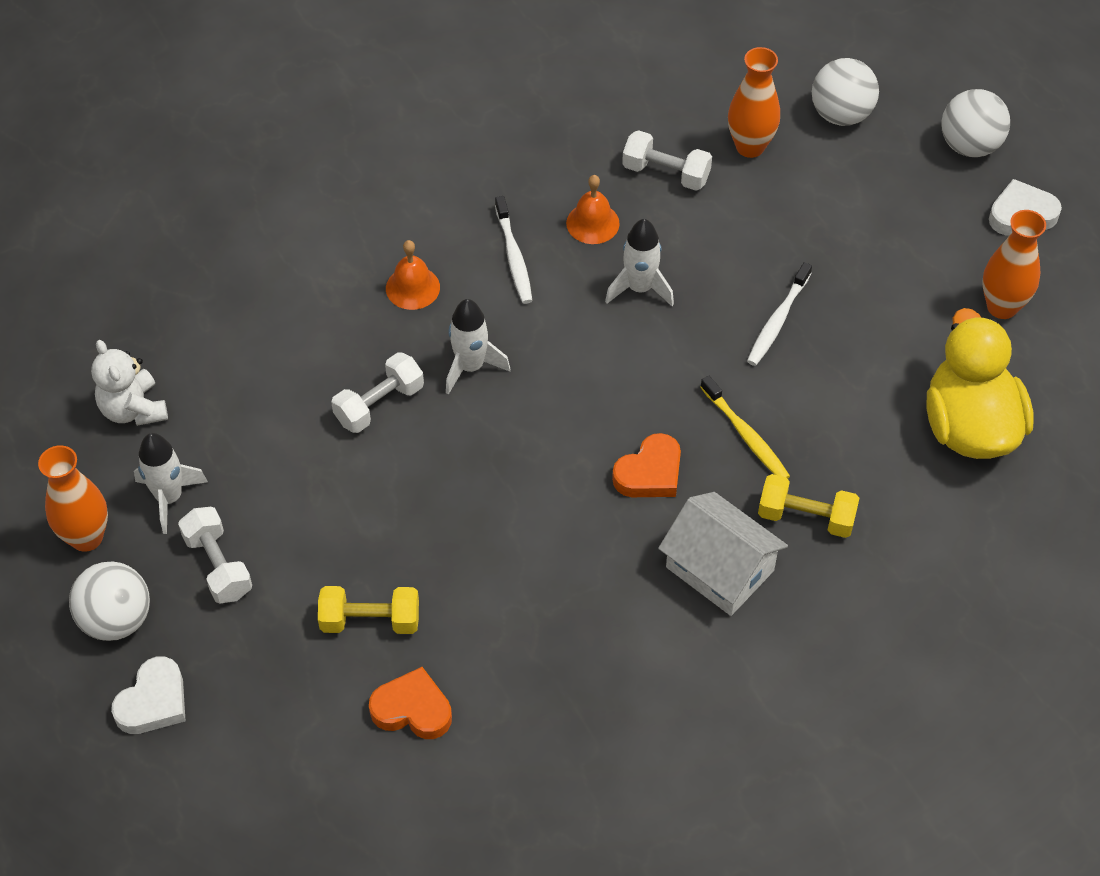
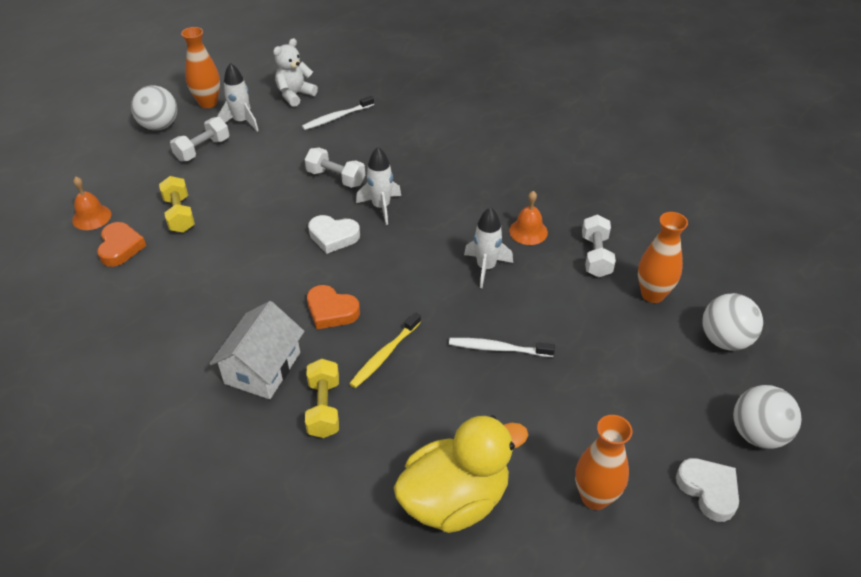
camera: 70 degrees right, 10 degrees down
white heart [111,656,185,734] -> white heart moved to [308,215,360,254]
orange bell [386,240,440,310] -> orange bell moved to [72,177,111,230]
white toothbrush [495,196,532,304] -> white toothbrush moved to [302,96,374,130]

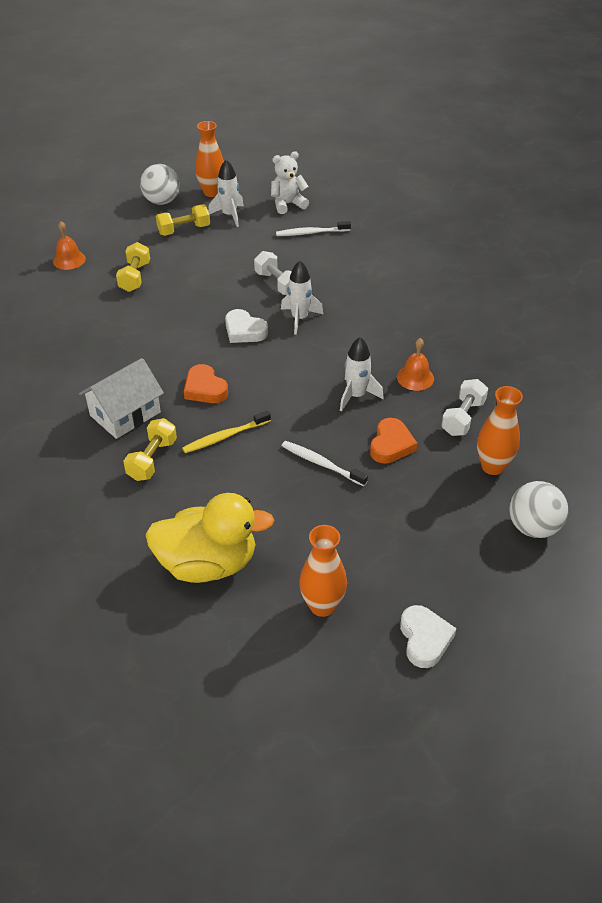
camera: 25 degrees right, 0 degrees up
orange heart [97,222,146,267] -> orange heart moved to [370,418,417,464]
white dumbbell [170,117,229,161] -> yellow dumbbell [156,204,210,236]
white ball [733,385,801,449] -> none

